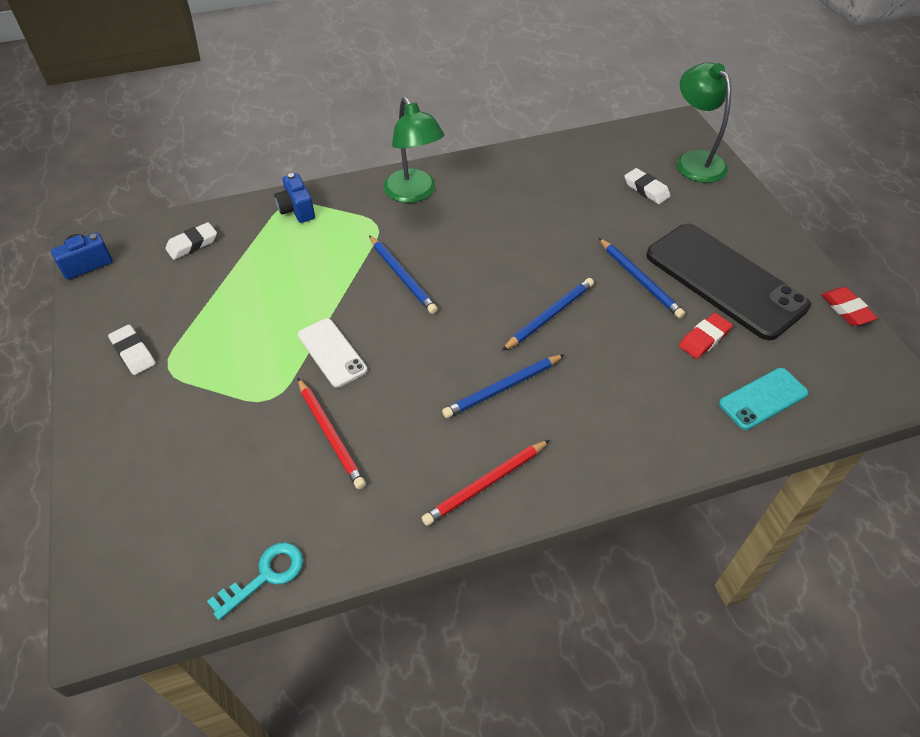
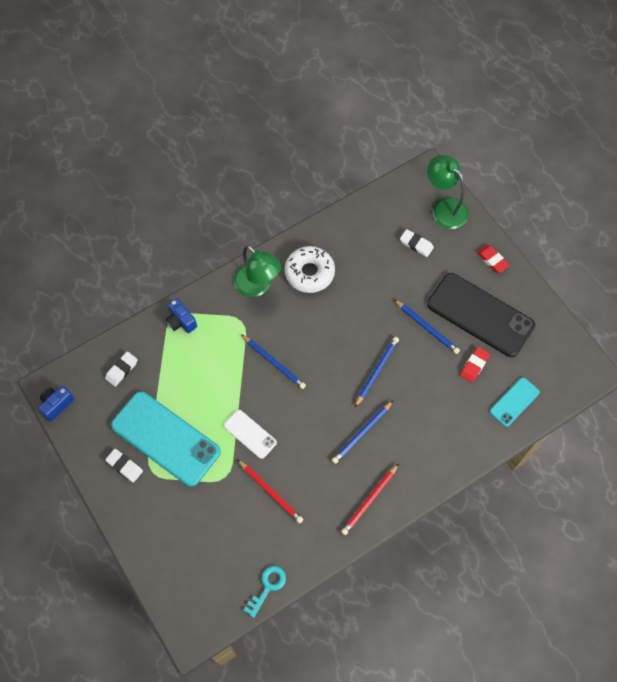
camera: 15 degrees left, 15 degrees up
red eraser [821,287,878,326] -> red eraser moved to [477,245,510,273]
none -> turquoise phone [111,391,221,487]
none -> white donut [285,246,335,293]

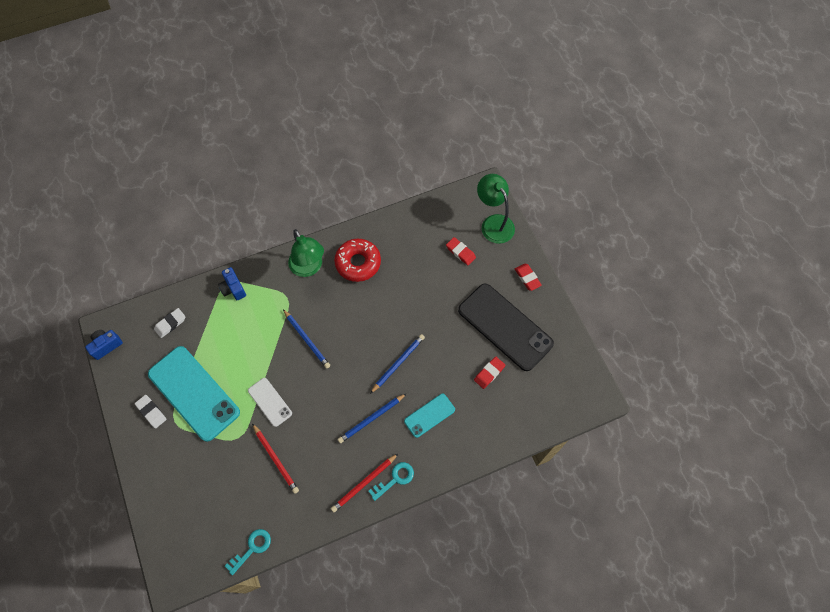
camera: 10 degrees right, 0 degrees up
white donut [285,246,335,293] -> red donut [334,239,381,282]
blue pencil [394,299,460,354] -> none
white eraser [400,229,434,257] -> red eraser [446,237,476,265]
turquoise phone [490,377,540,427] -> turquoise phone moved to [404,394,455,438]
none -> turquoise key [368,462,414,501]

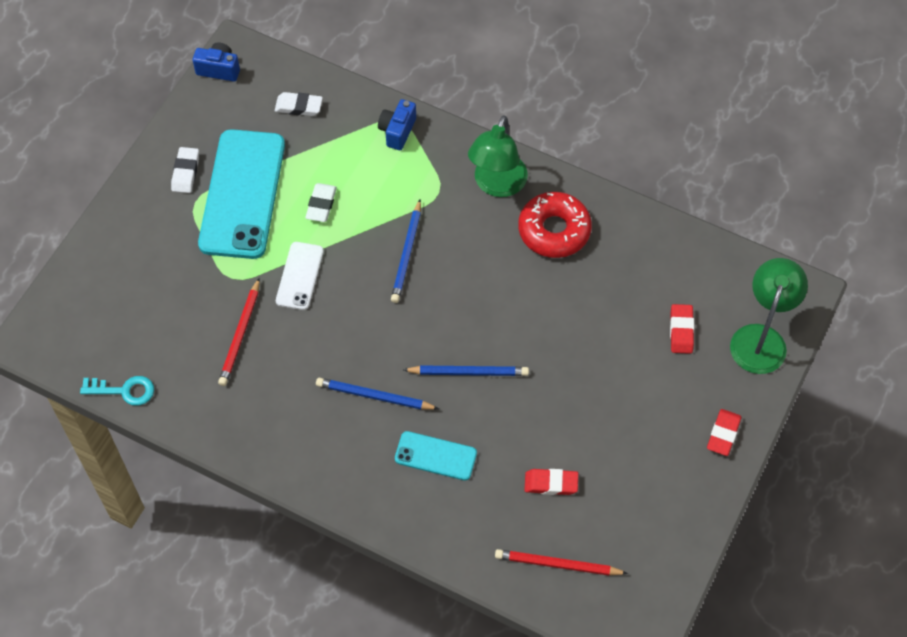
camera: 50 degrees right, 5 degrees down
red pencil [331,454,398,512] -> red pencil moved to [495,549,628,576]
turquoise key [368,462,414,501] -> none
black phone [458,284,554,371] -> none
none -> white eraser [305,183,337,222]

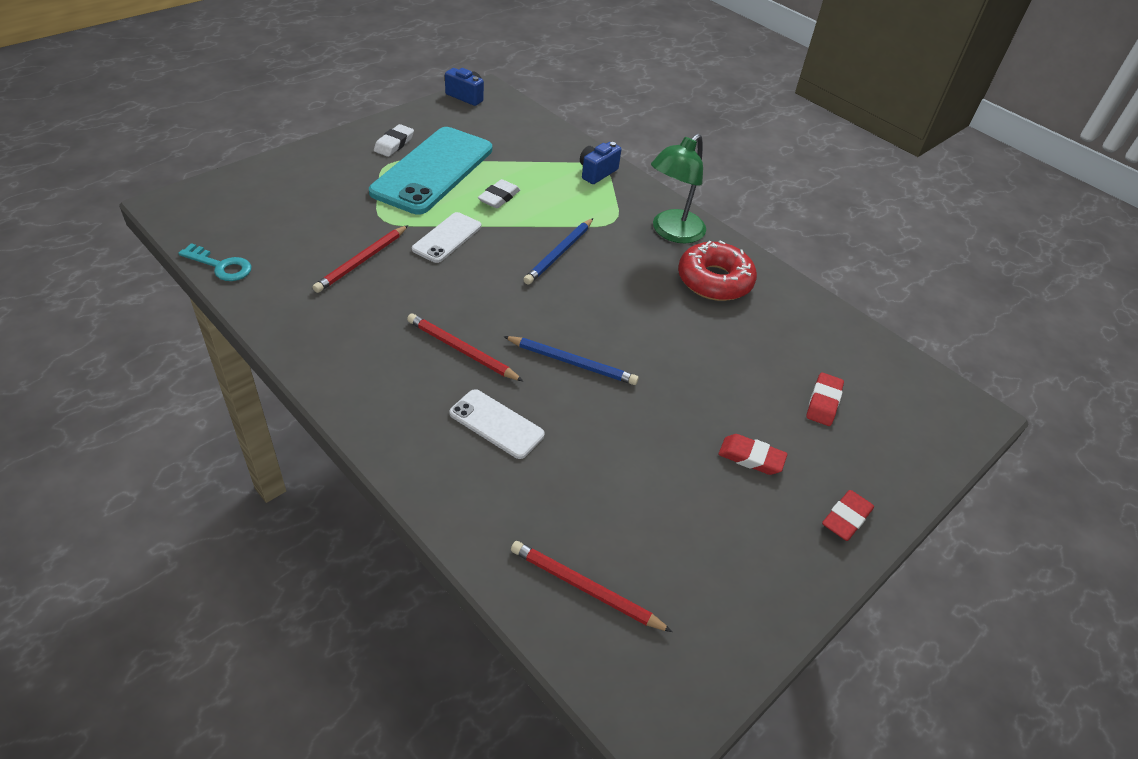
camera: 15 degrees right, 15 degrees down
white eraser [275,92,323,116] -> none
blue pencil [316,378,439,410] -> red pencil [407,313,523,381]
turquoise phone [395,431,477,481] -> white phone [449,389,545,459]
red eraser [524,469,578,495] -> red eraser moved to [718,434,788,475]
green lamp [730,258,808,374] -> none

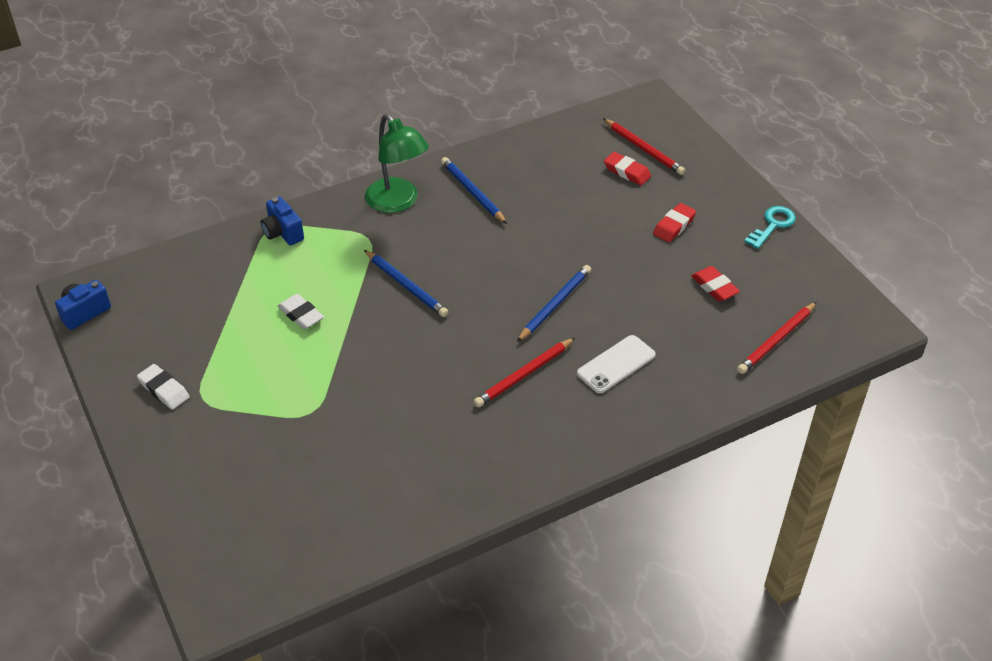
camera: 70 degrees left, 0 degrees up
turquoise key [178,243,252,281] -> turquoise key moved to [744,206,796,249]
red pencil [312,225,408,293] -> red pencil moved to [603,118,686,175]
turquoise phone [369,127,492,214] -> none
white phone [412,212,481,263] -> none
red donut [678,241,757,301] -> blue pencil [441,157,507,224]
red eraser [822,490,874,541] -> red eraser moved to [691,266,740,301]

